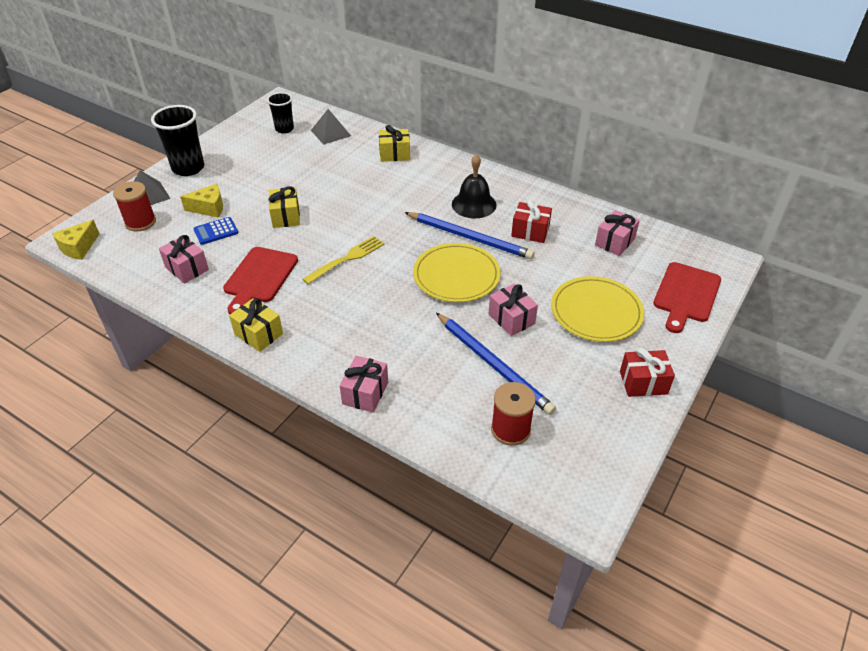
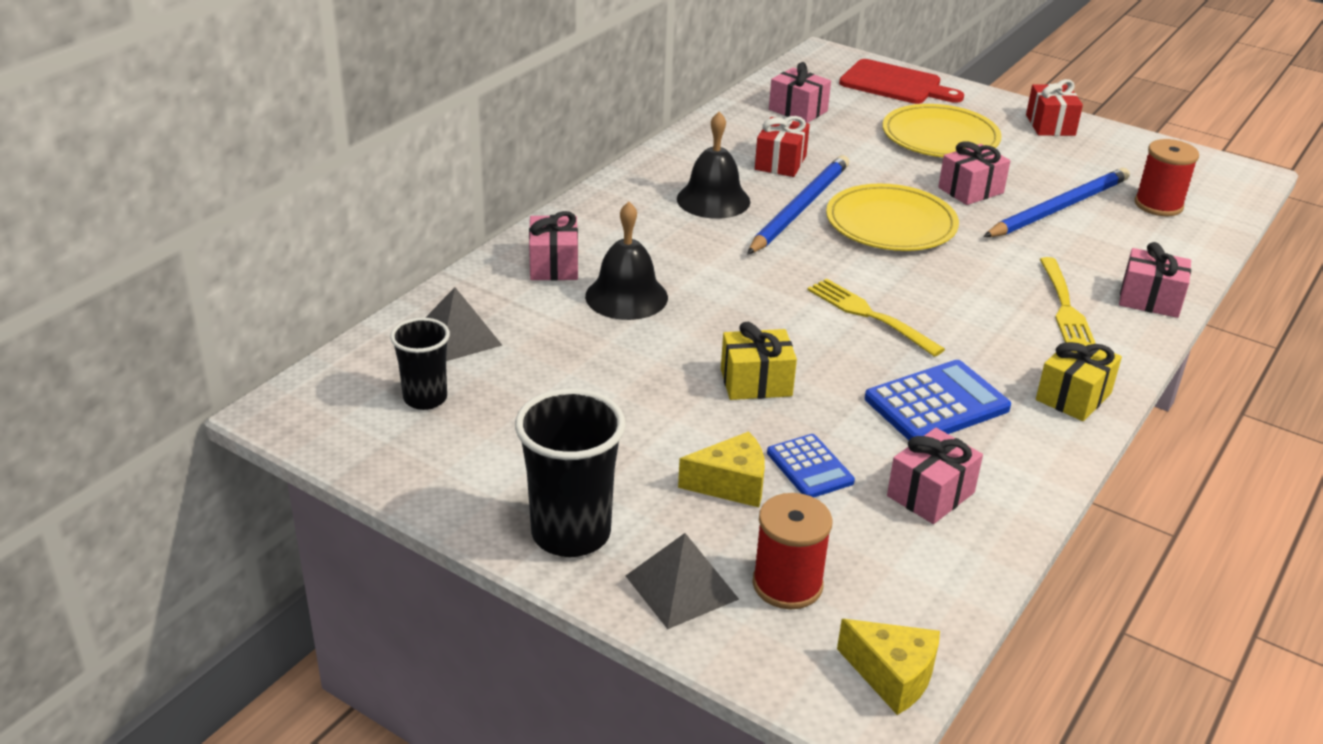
camera: 90 degrees left, 10 degrees down
yellow cheese [180,184,223,218] -> yellow cheese turned 90 degrees clockwise [678,431,765,507]
red cutting board [223,247,298,314] -> blue calculator [865,360,1011,440]
yellow gift [379,125,410,162] -> pink gift [529,211,578,281]
none -> black bell [585,202,668,320]
none -> yellow fork [1040,257,1096,344]

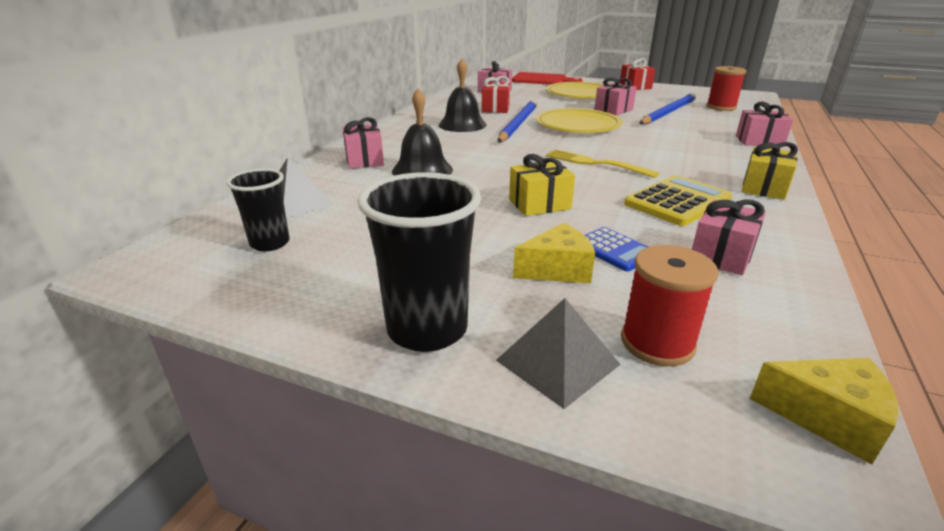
camera: 10 degrees left, 5 degrees down
blue calculator [865,360,1011,440] -> yellow calculator [624,175,732,226]
yellow fork [1040,257,1096,344] -> none

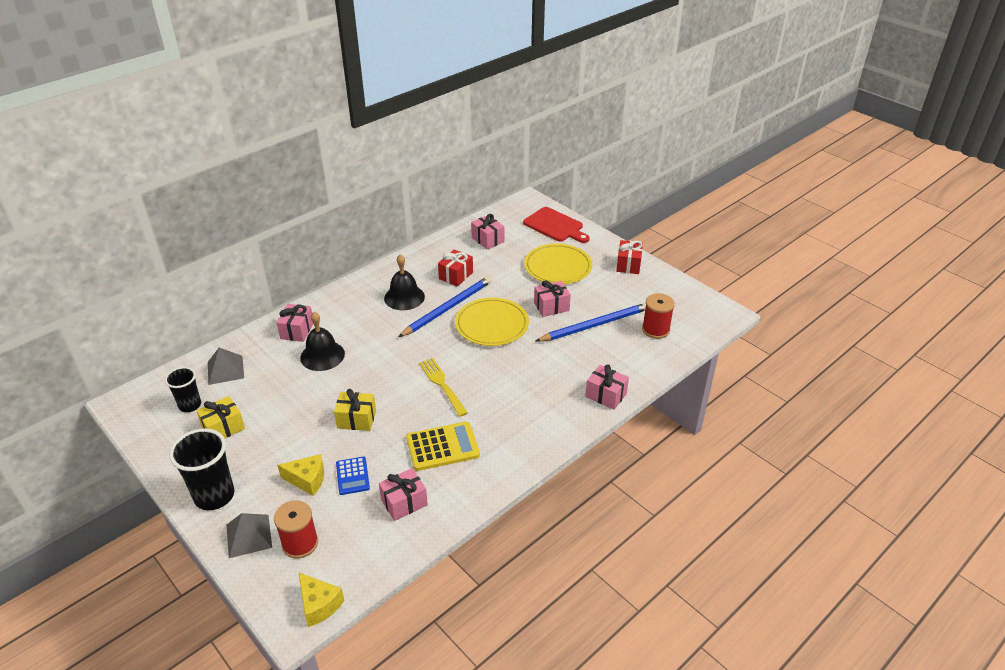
camera: 25 degrees right, 10 degrees up
yellow gift [742,142,798,200] -> yellow gift moved to [196,396,245,438]

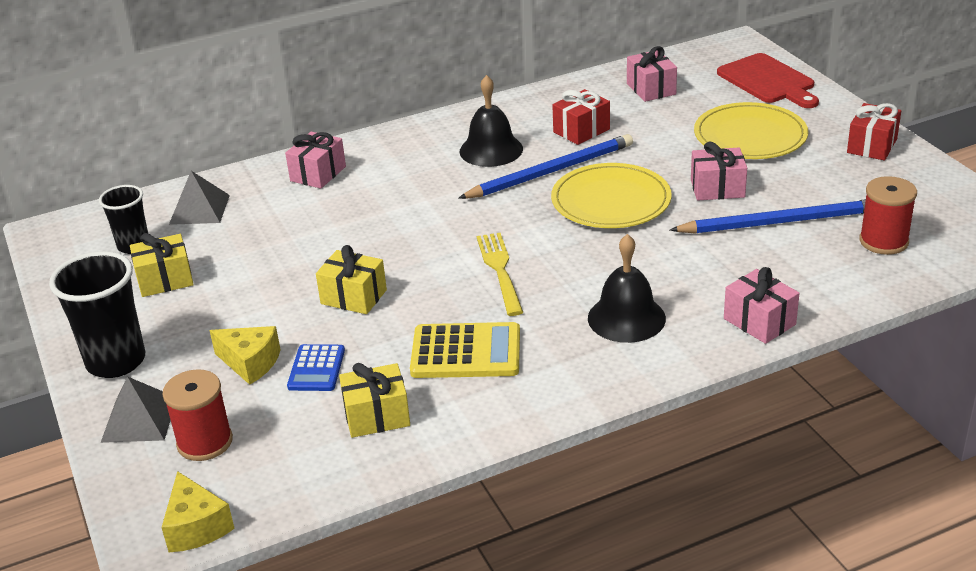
camera: 20 degrees right, 5 degrees down
black bell [300,312,345,371] -> black bell moved to [588,234,666,343]
pink gift [379,468,428,521] -> yellow gift [339,363,410,438]

